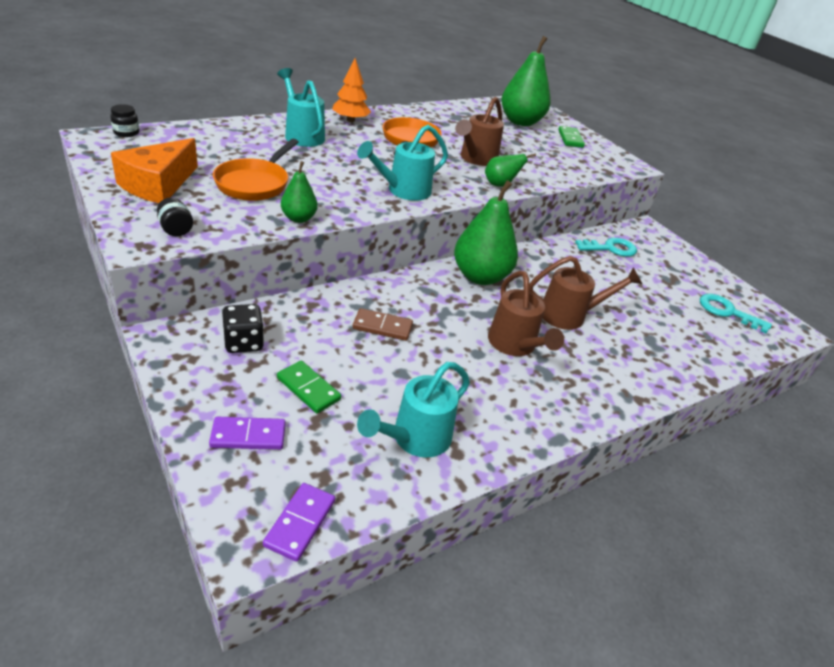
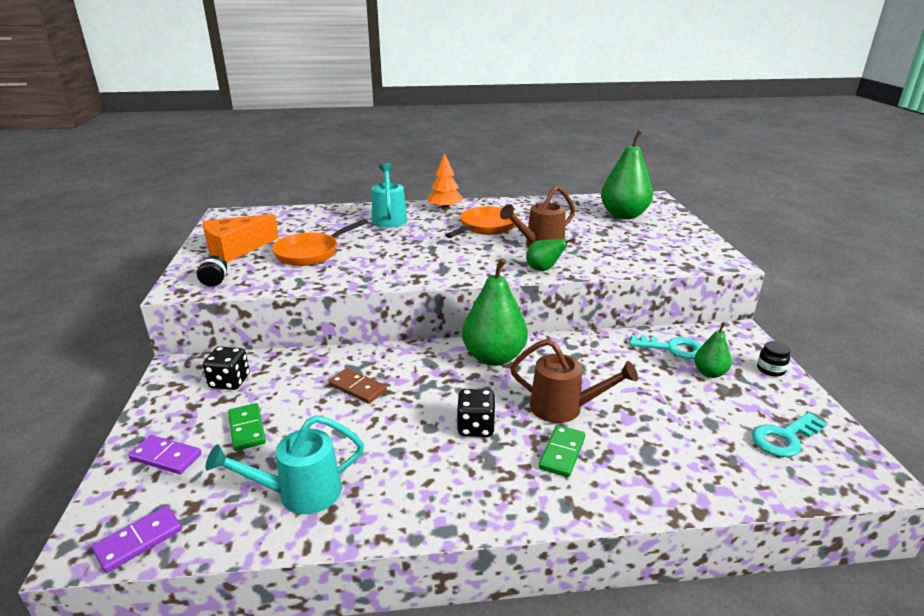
camera: 30 degrees right, 10 degrees down
black jar [110,104,139,137] -> black jar moved to [757,341,791,377]
green pear [281,161,318,223] -> green pear moved to [694,322,732,378]
turquoise watering can [357,125,448,201] -> none
brown watering can [488,271,564,356] -> black dice [457,389,496,437]
green domino [558,126,585,148] -> green domino moved to [538,425,585,477]
turquoise key [700,294,772,333] -> turquoise key turned 90 degrees counterclockwise [752,412,827,457]

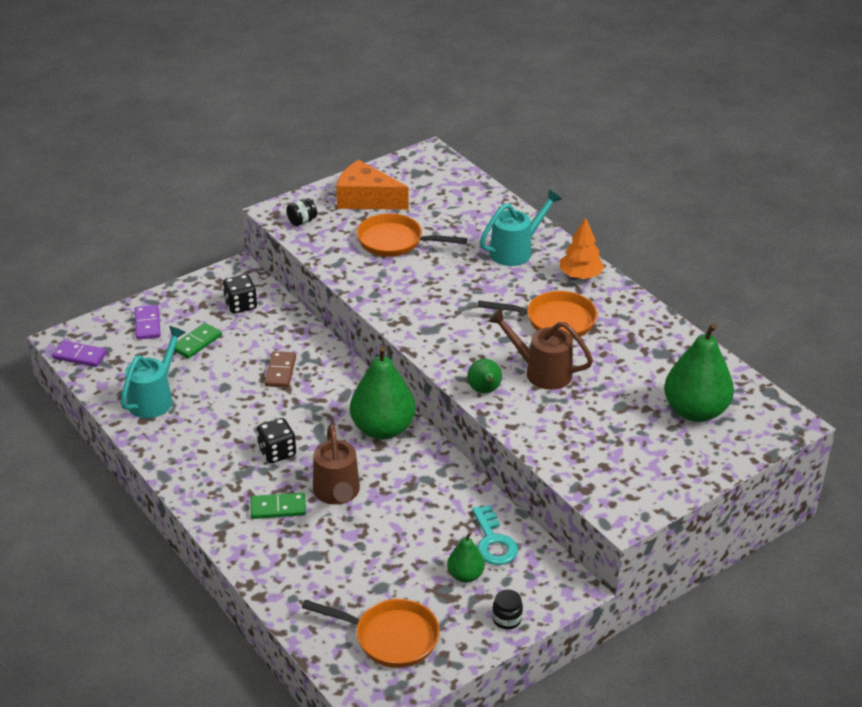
camera: 60 degrees right, 10 degrees up
turquoise watering can [206,415,364,514] -> turquoise watering can turned 75 degrees clockwise [121,326,186,418]
turquoise key [752,412,827,457] -> orange pan [302,599,440,668]

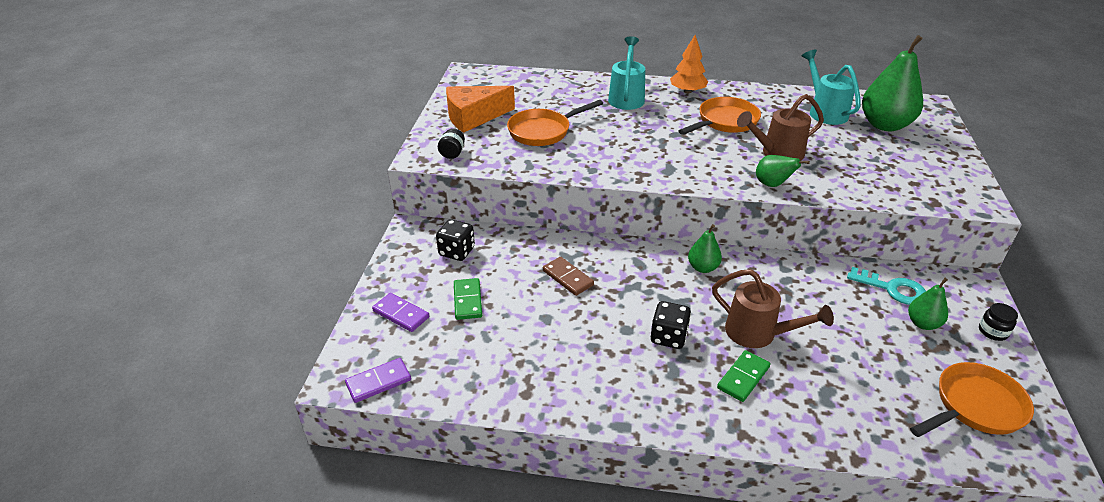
camera: 45 degrees left, 0 degrees up
turquoise watering can [121,326,186,418] -> turquoise watering can moved to [802,50,861,125]
green pear [350,346,415,440] -> green pear [688,224,722,273], size x0.52

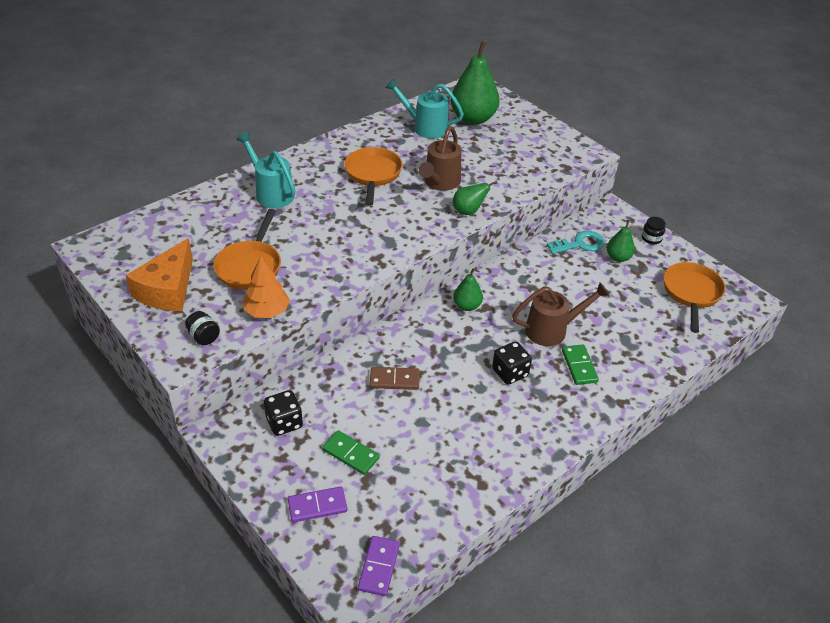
camera: 50 degrees left, 5 degrees up
orange tree [670,35,708,93] -> orange tree moved to [243,256,290,318]

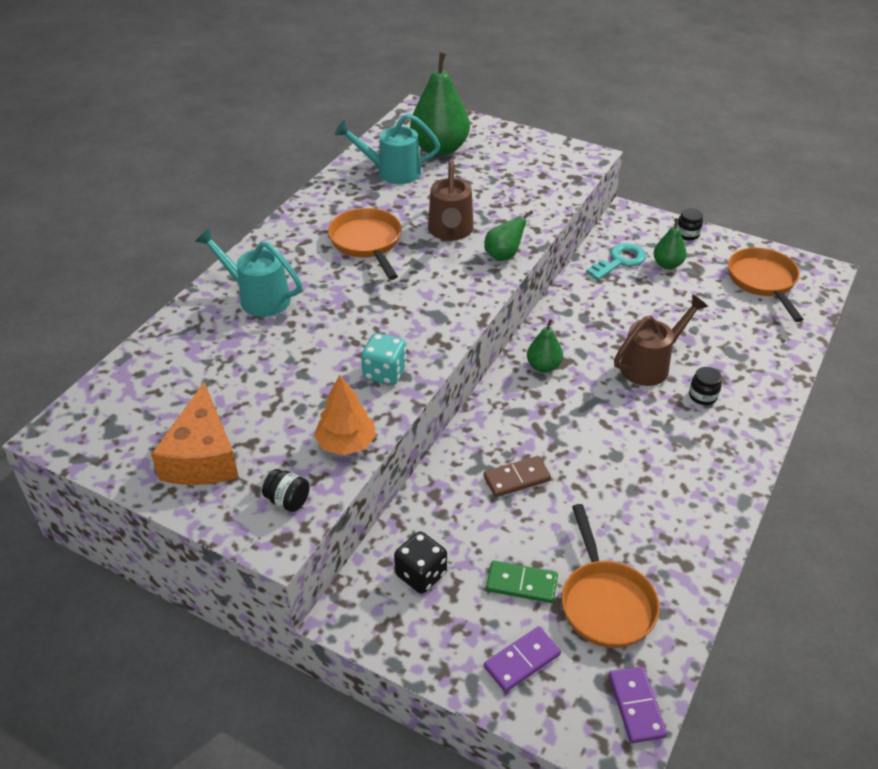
camera: 20 degrees left, 0 degrees up
orange pan [213,209,281,290] -> orange pan moved to [562,504,660,648]
black dice [492,341,532,384] -> none
green domino [562,345,599,385] -> black jar [689,367,722,405]
none -> turquoise dice [361,333,407,385]

